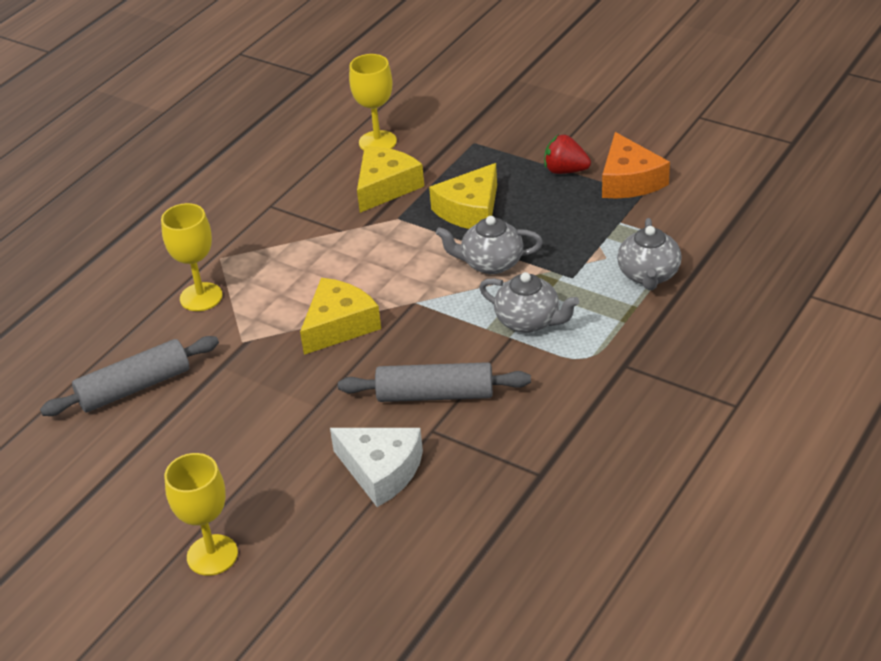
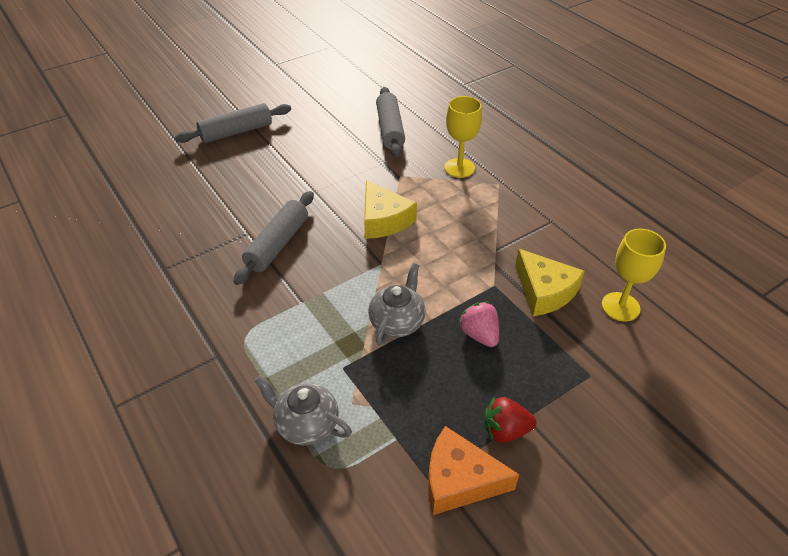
camera: 110 degrees right, 5 degrees up
yellow goblet [164,453,238,576] -> grey rolling pin [175,103,291,143]
white cheese [330,428,423,507] -> none
yellow cheese [429,163,497,229] -> pink strawberry [458,302,499,347]
grey teapot [479,272,579,333] -> none
red strawberry [544,135,591,174] -> red strawberry turned 135 degrees counterclockwise [484,396,537,443]

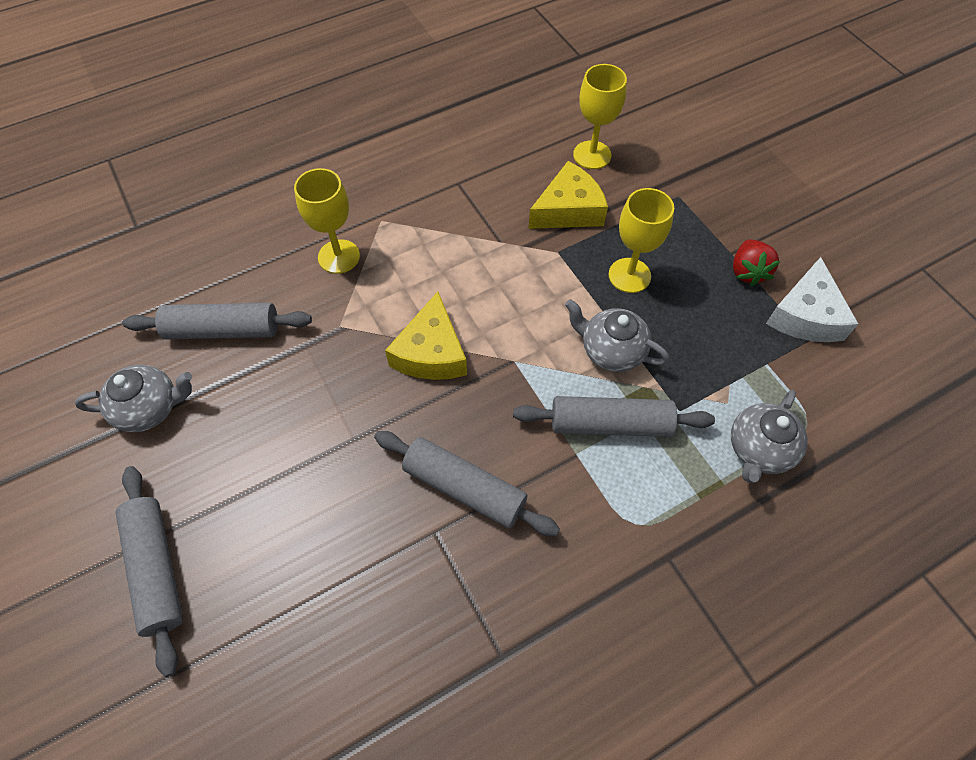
camera: 85 degrees left, 15 degrees up
yellow cheese [364,180,417,239] -> yellow cheese turned 120 degrees clockwise [385,292,467,380]
orange cheese [428,426,519,515] -> white cheese [766,257,858,342]
pink strawberry [458,302,499,347] -> yellow goblet [609,188,674,293]
none -> grey teapot [75,365,192,432]
none -> grey rolling pin [513,396,715,437]

